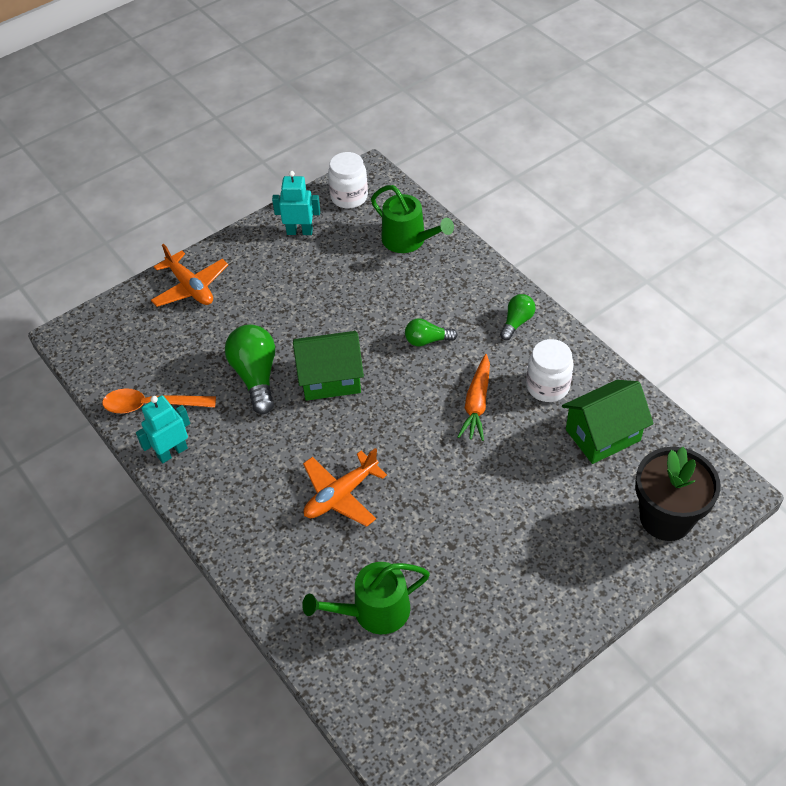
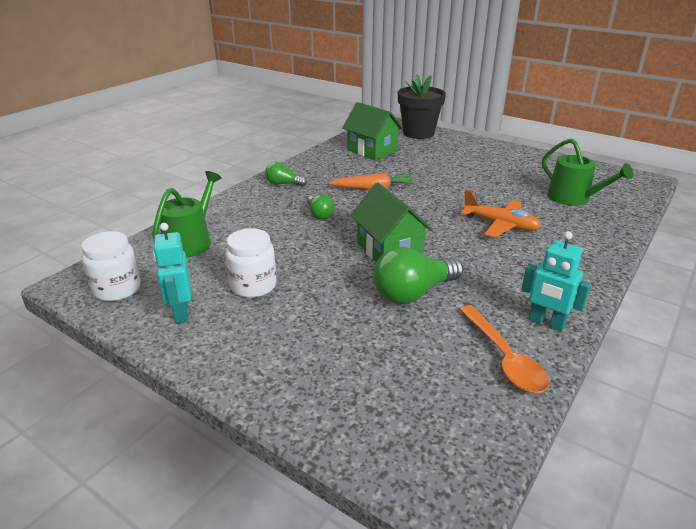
camera: 110 degrees left, 20 degrees down
orange plane [151,244,228,307] -> none
white jar [526,339,574,402] -> white jar moved to [225,228,277,298]

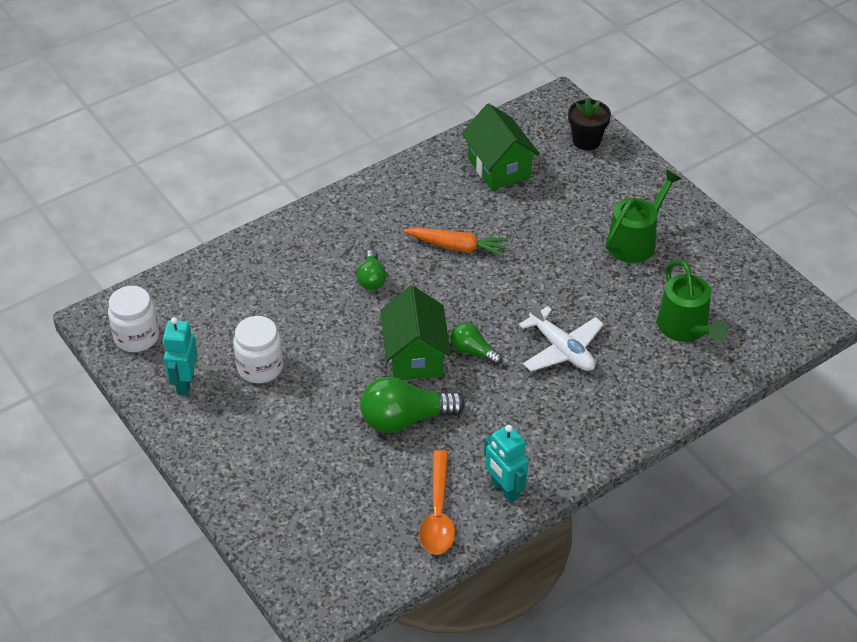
camera: 20 degrees right, 15 degrees up
green watering can [152,171,221,258] -> green watering can moved to [606,170,681,263]
green light bulb [265,162,307,187] -> green light bulb moved to [451,323,503,365]
black flower pot [398,74,446,139] -> black flower pot [568,97,611,151], size x0.62
orange plane [460,190,541,238] -> white plane [519,299,604,371]

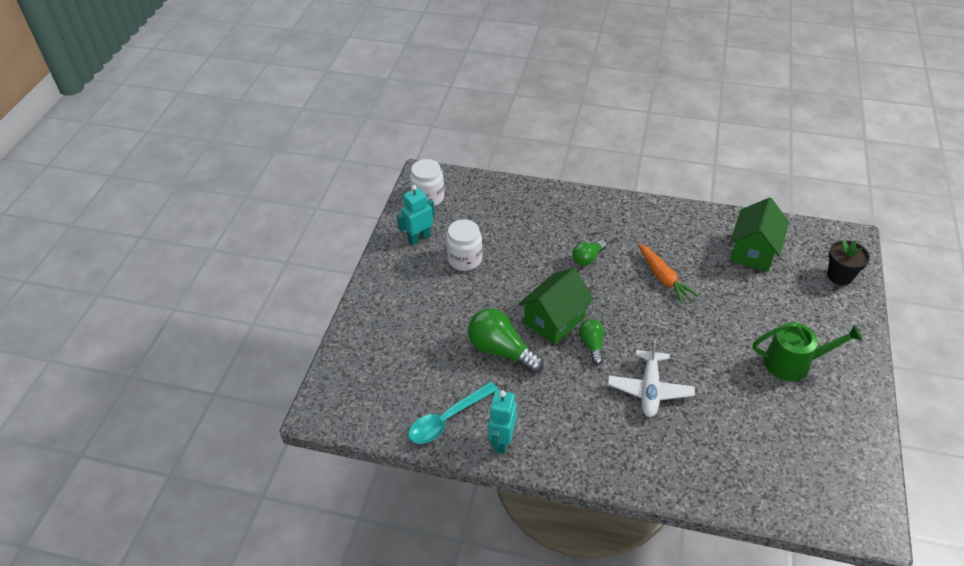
camera: 50 degrees right, 0 degrees up
orange spoon [419,450,455,555] -> turquoise spoon [408,382,498,444]
green watering can [657,260,728,342] -> none

